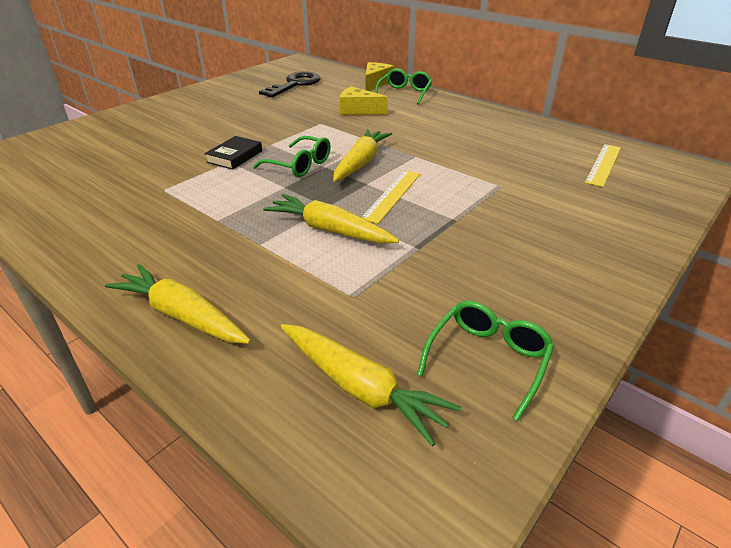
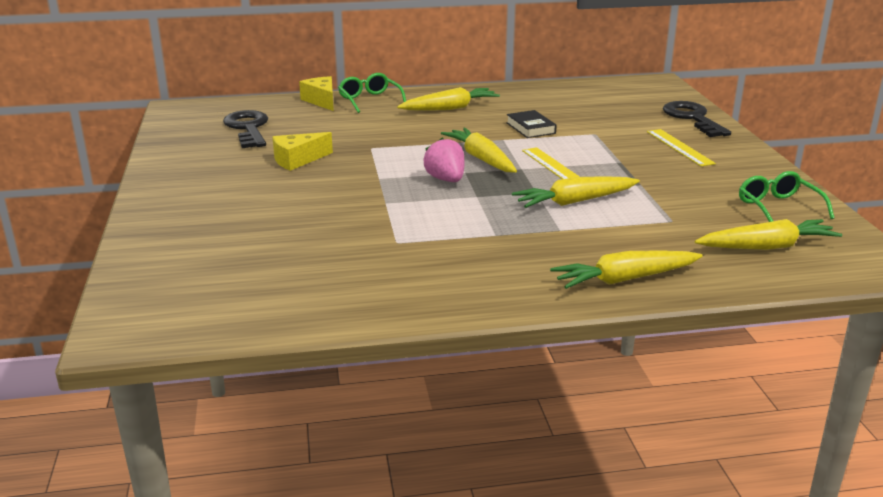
camera: 50 degrees left, 10 degrees down
black book [204,136,262,170] -> black book moved to [506,110,557,138]
green glasses [253,136,331,177] -> pink strawberry [424,138,464,182]
yellow cheese [340,87,388,115] -> yellow cheese moved to [272,132,333,171]
yellow ruler [585,144,621,187] -> yellow ruler moved to [647,129,716,166]
none -> yellow carrot [397,87,500,111]
none -> black key [663,101,731,137]

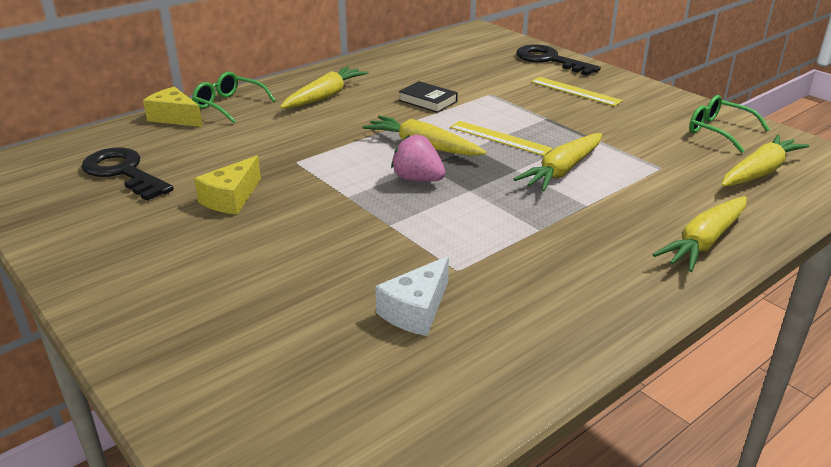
camera: 30 degrees left, 5 degrees up
none -> white cheese [375,256,449,336]

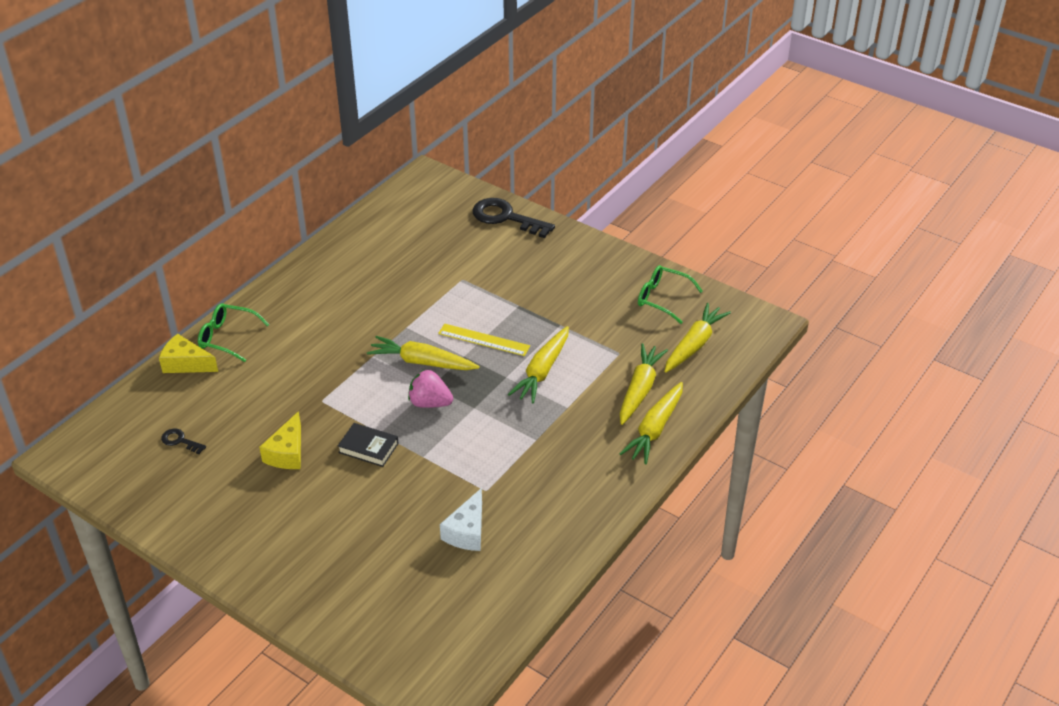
camera: 15 degrees left, 10 degrees up
black key [82,148,174,201] -> black key [161,429,206,454], size x0.47
yellow carrot [280,66,369,109] -> yellow carrot moved to [620,343,668,425]
black book [399,81,458,113] -> black book moved to [338,423,399,467]
yellow ruler [531,77,623,106] -> none

